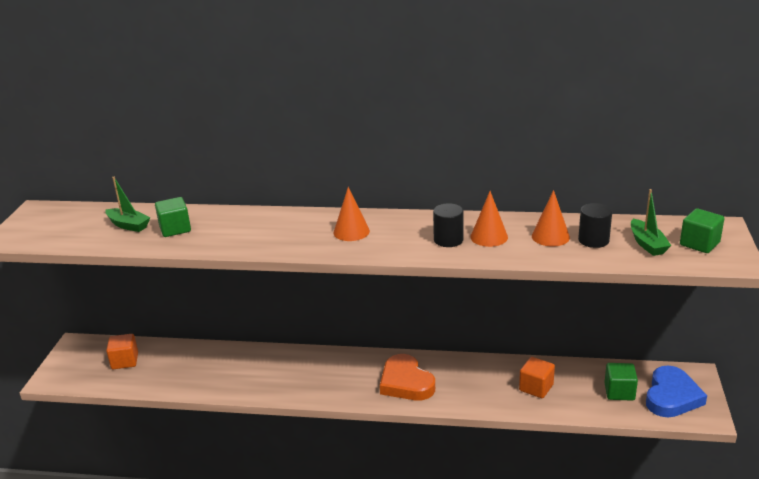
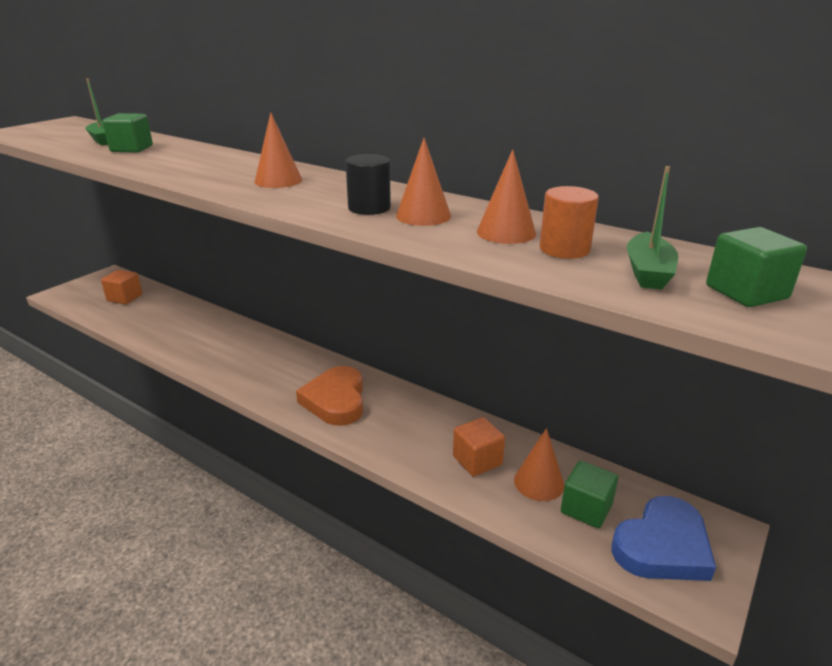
camera: 25 degrees right, 0 degrees up
black cylinder [578,203,612,248] -> orange cylinder [540,186,599,259]
none -> orange cone [514,428,564,501]

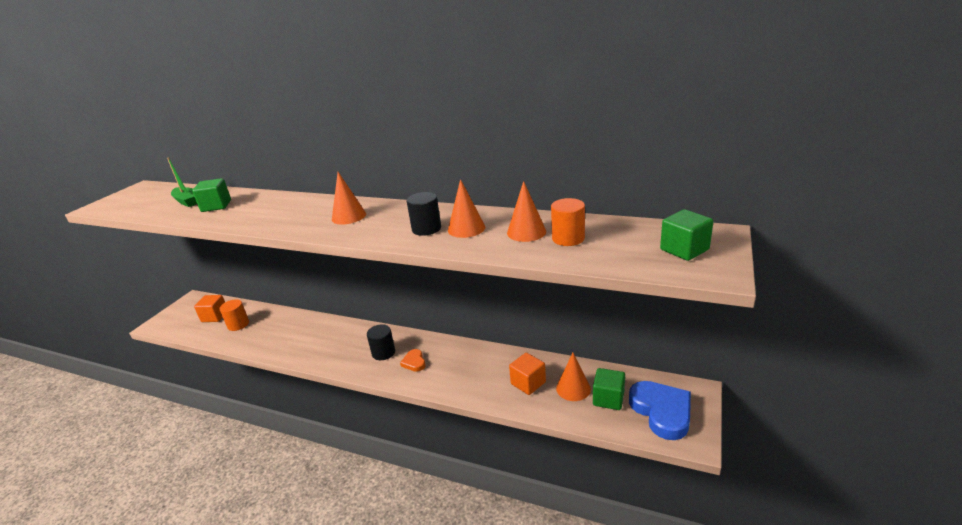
camera: 10 degrees left, 0 degrees up
orange heart [296,366,363,426] -> orange heart [400,349,426,372], size x0.49
blue heart [611,496,716,581] -> blue heart turned 60 degrees counterclockwise [629,381,691,440]
green boat [627,166,678,289] -> none
none -> orange cylinder [220,299,249,331]
none -> black cylinder [367,324,395,360]

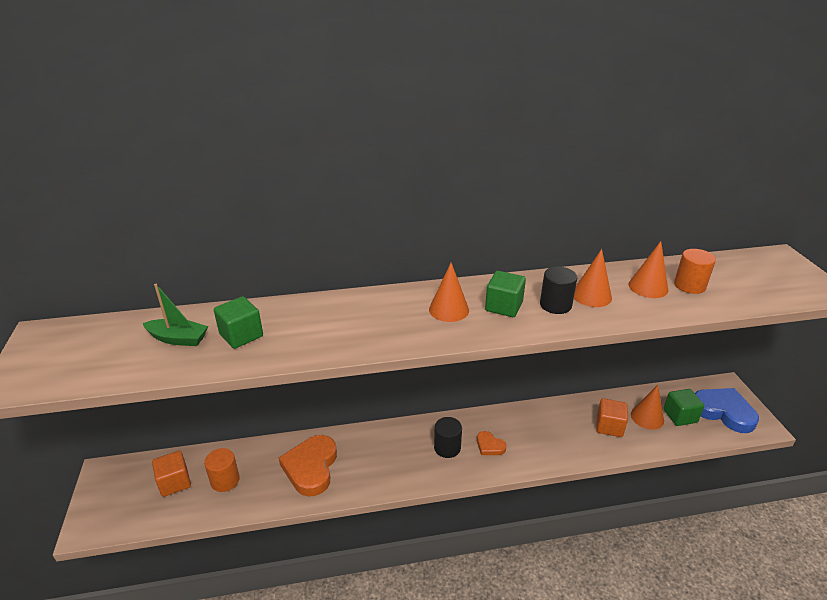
camera: 35 degrees left, 5 degrees up
green cube [660,209,713,261] -> green cube moved to [485,271,526,317]
none -> orange heart [279,435,337,496]

